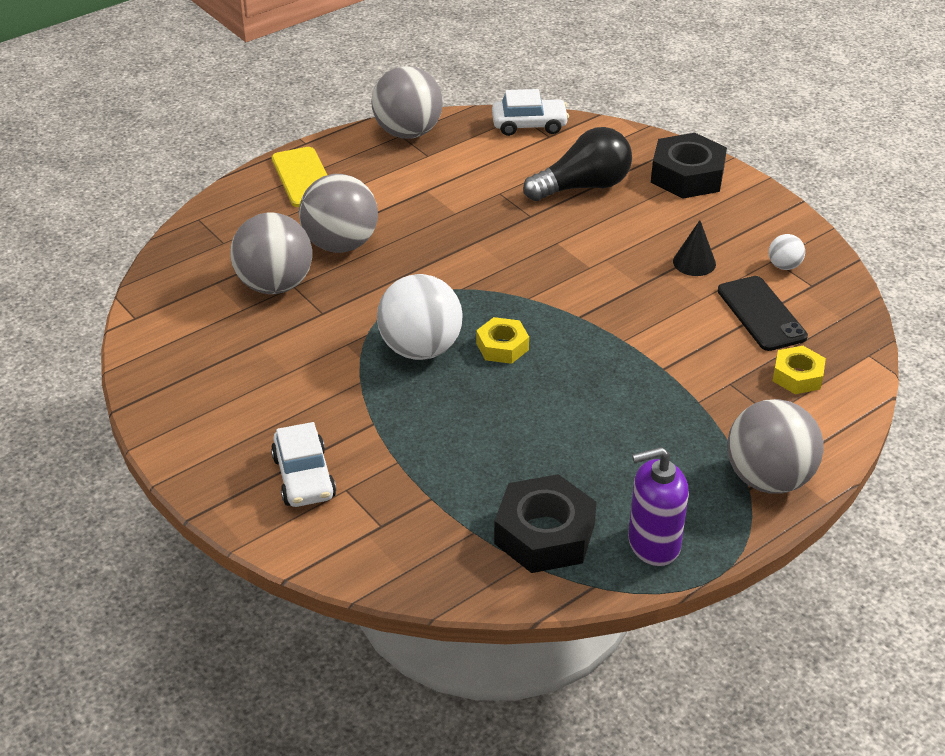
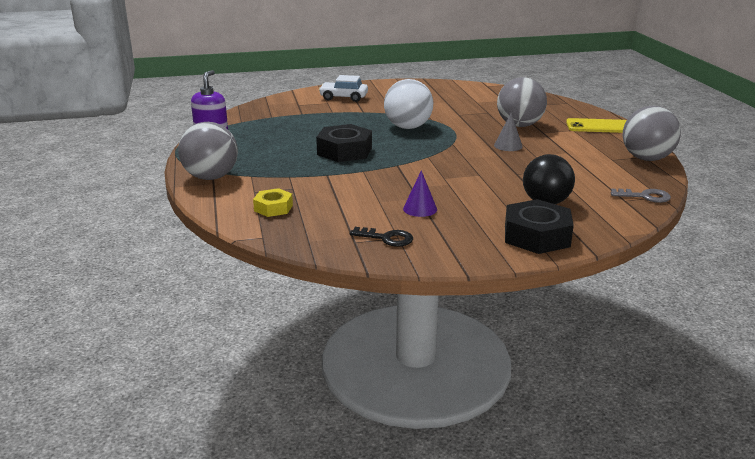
camera: 115 degrees right, 15 degrees down
grey ball [230,212,312,294] -> none
yellow nut [476,317,529,364] -> none
white car [492,89,569,136] -> grey key [611,189,671,203]
black nut [494,474,597,573] -> black nut moved to [316,124,372,162]
black cone [673,220,716,276] -> purple cone [403,170,437,217]
black phone [718,276,808,351] -> none
white ball [769,234,805,270] -> black key [350,227,413,247]
none -> grey cone [494,113,523,151]

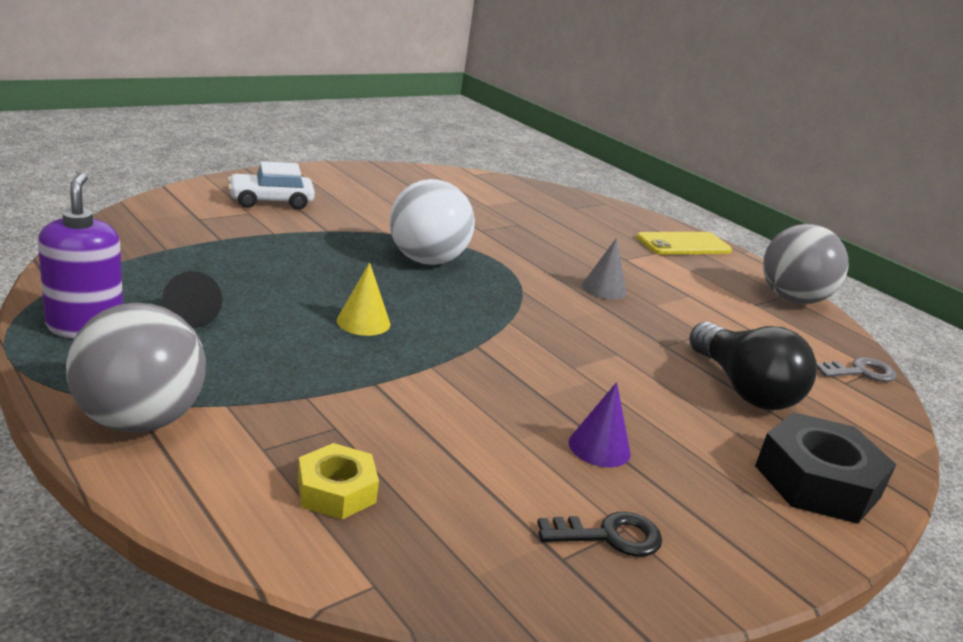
camera: 30 degrees left, 0 degrees up
black nut [316,124,372,162] -> yellow cone [337,262,390,336]
grey ball [497,77,547,127] -> none
none -> black cone [162,271,222,328]

